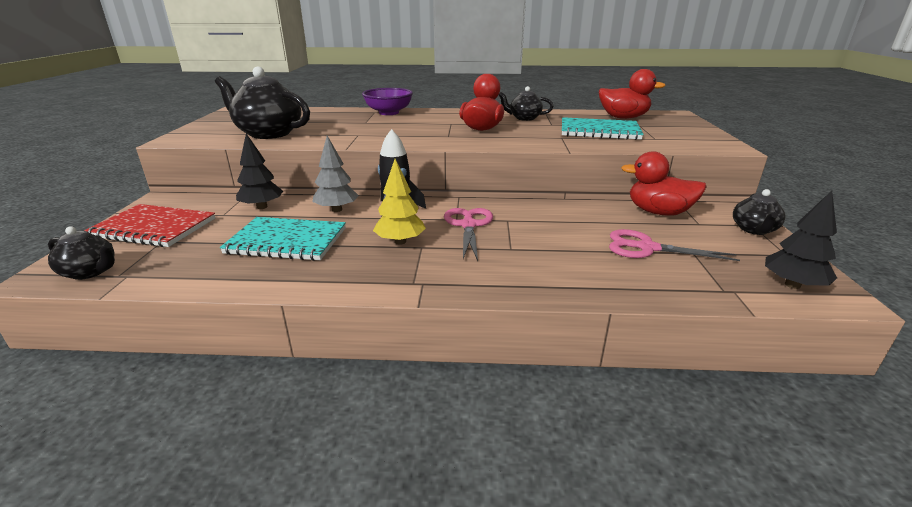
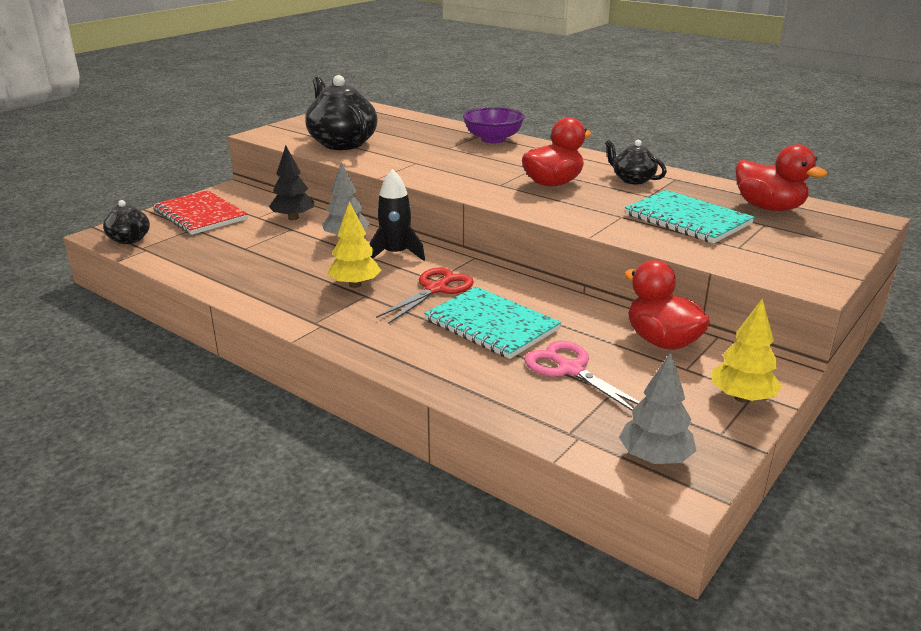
camera: 35 degrees right, 0 degrees up
turquoise notebook [220,217,346,261] -> turquoise notebook moved to [424,287,561,359]
pink scissors [444,208,493,261] -> red scissors [376,267,474,324]
black teapot [733,189,785,235] -> yellow tree [711,299,782,403]
black tree [765,191,837,289] -> grey tree [619,352,696,464]

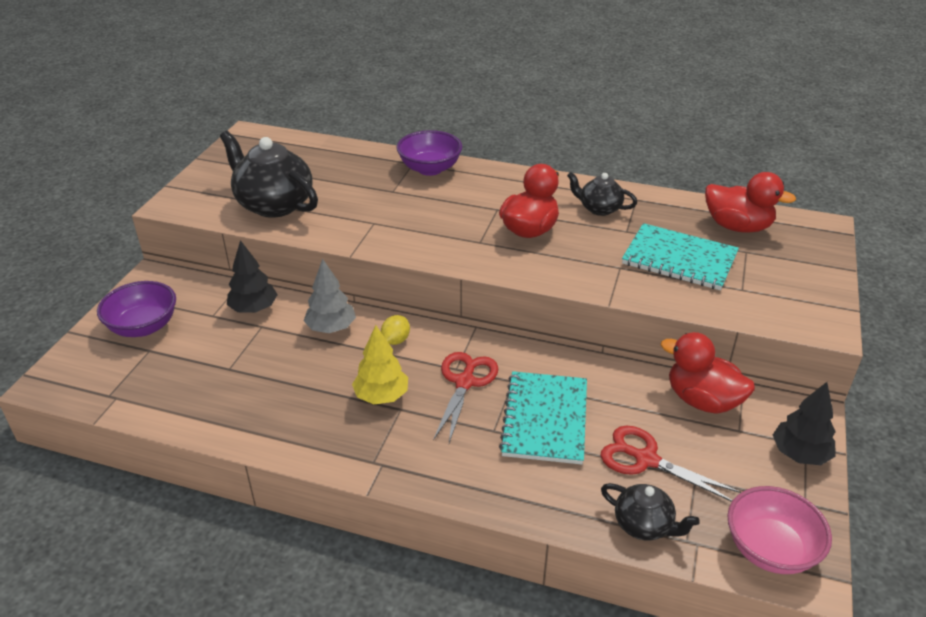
camera: 20 degrees left, 10 degrees up
black teapot [103,200,150,244] -> black teapot moved to [601,483,700,541]
red notebook [153,190,248,235] -> purple bowl [97,281,176,337]
black rocket [369,169,425,261] -> yellow lemon [381,315,410,345]
turquoise notebook [424,287,561,359] -> turquoise notebook turned 75 degrees clockwise [499,371,587,465]
pink scissors [525,341,639,411] -> red scissors [601,426,741,502]
grey tree [619,352,696,464] -> pink bowl [727,486,832,574]
yellow tree [711,299,782,403] -> black tree [773,382,836,465]

